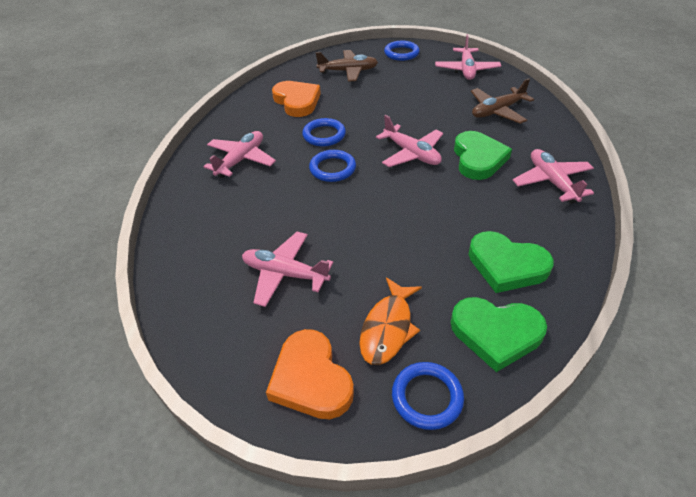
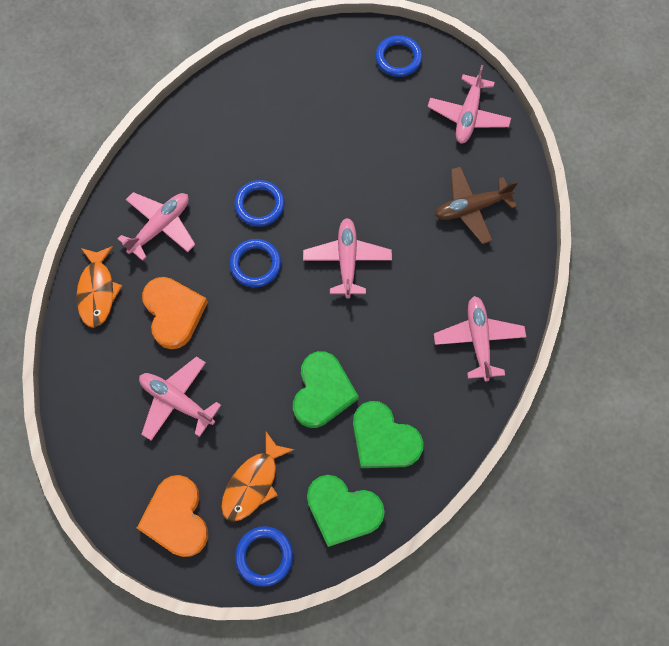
camera: 10 degrees right, 25 degrees up
orange heart [272,81,321,117] -> orange heart moved to [142,277,208,349]
brown plane [316,50,378,82] -> none
pink plane [376,115,443,167] -> pink plane turned 150 degrees counterclockwise [303,218,392,298]
green heart [454,131,512,180] -> green heart moved to [293,351,359,428]
none -> orange fish [76,246,122,328]

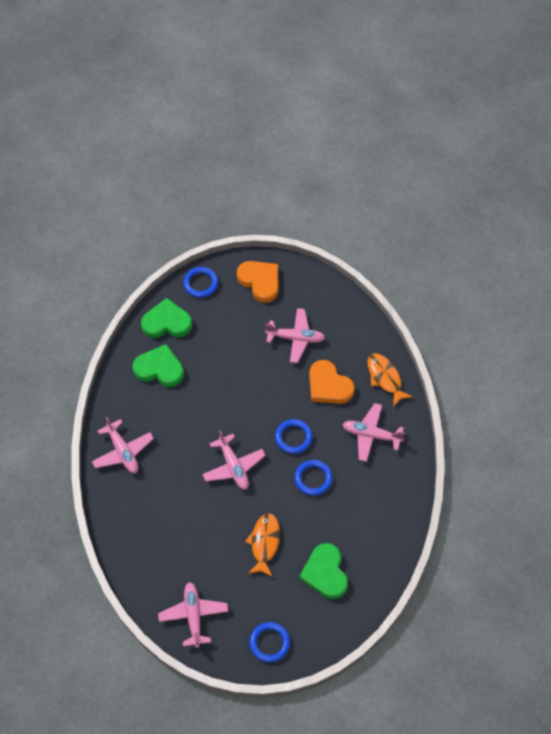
camera: 155 degrees right, 10 degrees down
pink plane [118,192,196,261] -> pink plane turned 90 degrees clockwise [342,403,405,462]
orange fish [221,432,295,522] -> orange fish moved to [245,513,280,577]
green heart [293,351,359,428] -> green heart moved to [299,543,348,599]
brown plane [435,166,518,244] -> none

